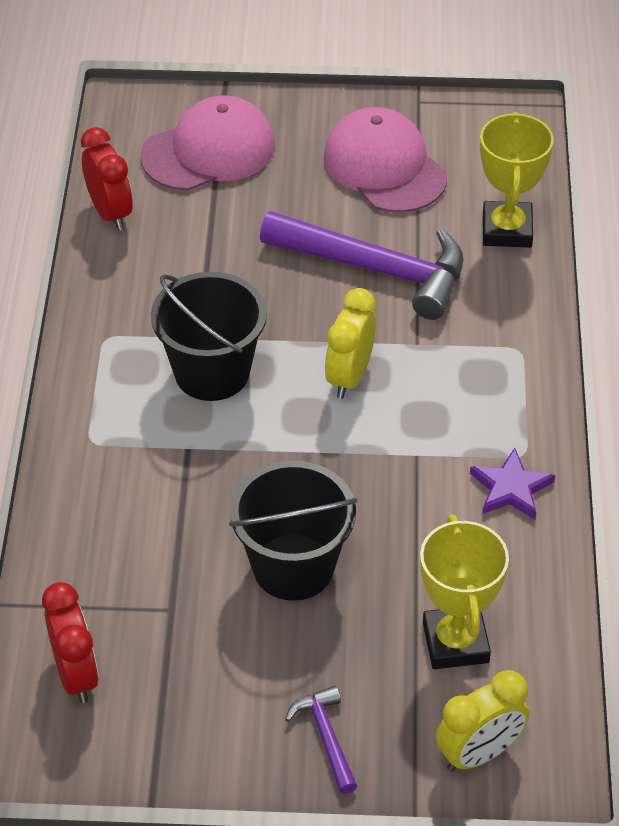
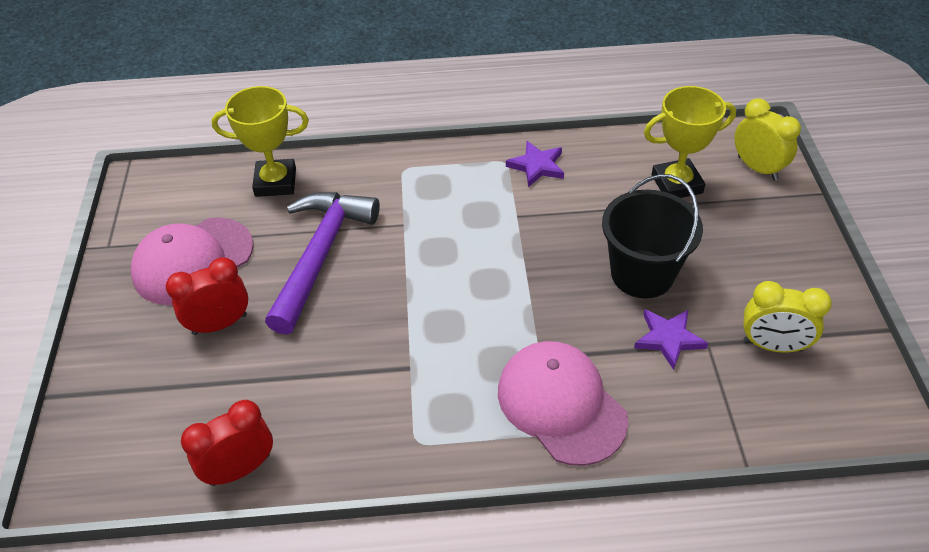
camera: 95 degrees left, 0 degrees up
red clock [42,582,99,703] -> red clock moved to [166,257,248,335]
pink cap [141,95,275,191] -> pink cap moved to [498,341,628,466]
black bucket [151,272,267,401] -> none
purple hammer [285,686,357,794] -> none
yellow clock [325,288,376,399] -> yellow clock moved to [744,281,832,352]
none -> purple star [634,309,708,370]

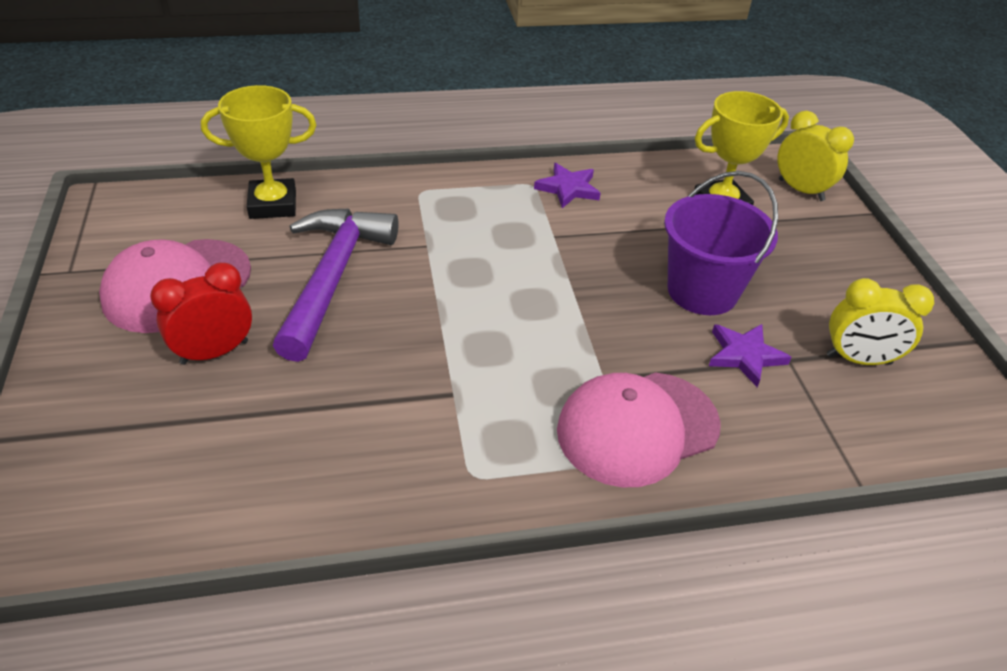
camera: 10 degrees left, 5 degrees down
red clock [181,400,273,486] -> none
pink cap [498,341,628,466] -> pink cap turned 75 degrees counterclockwise [557,372,721,487]
black bucket [602,174,703,298] -> purple bucket [664,171,778,315]

